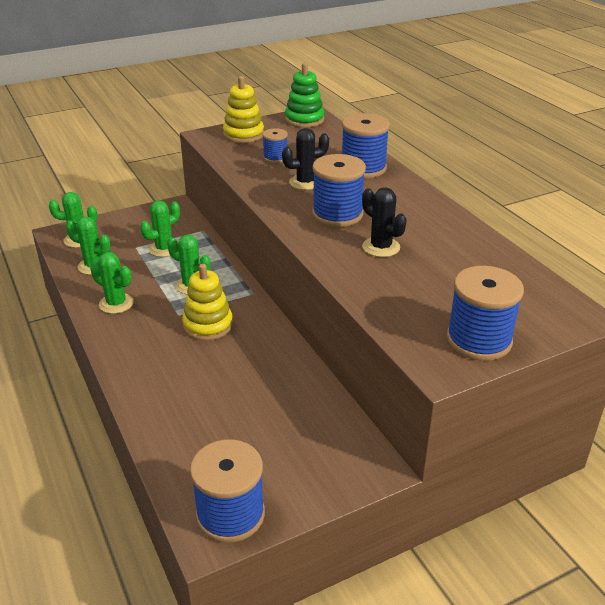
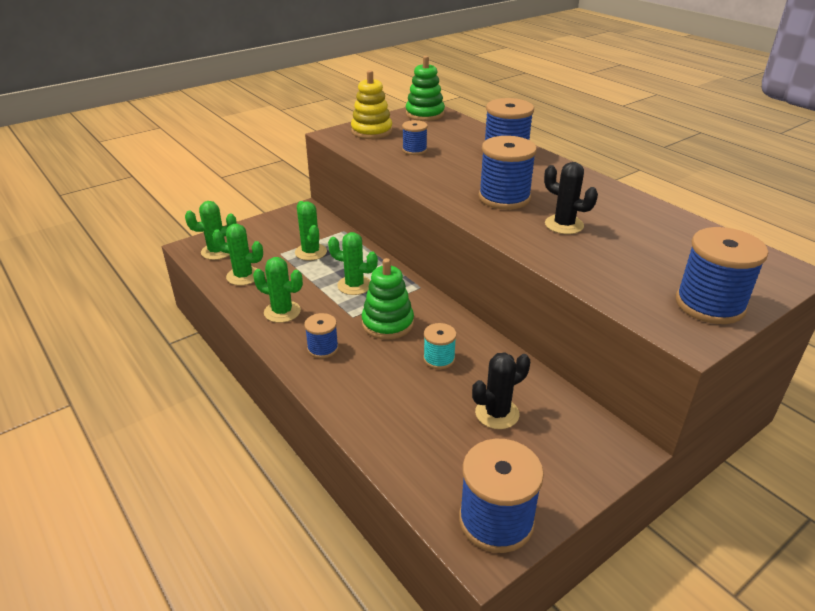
camera: 10 degrees left, 0 degrees up
green cactus [140,200,180,257] -> green cactus turned 60 degrees counterclockwise [295,201,327,261]
yellow stacking toy [182,264,233,341] -> green stacking toy [362,258,414,340]
black cactus [282,128,329,190] -> black cactus moved to [472,352,530,429]
none -> blue spool [304,313,339,358]
none -> turquoise spool [423,323,457,369]

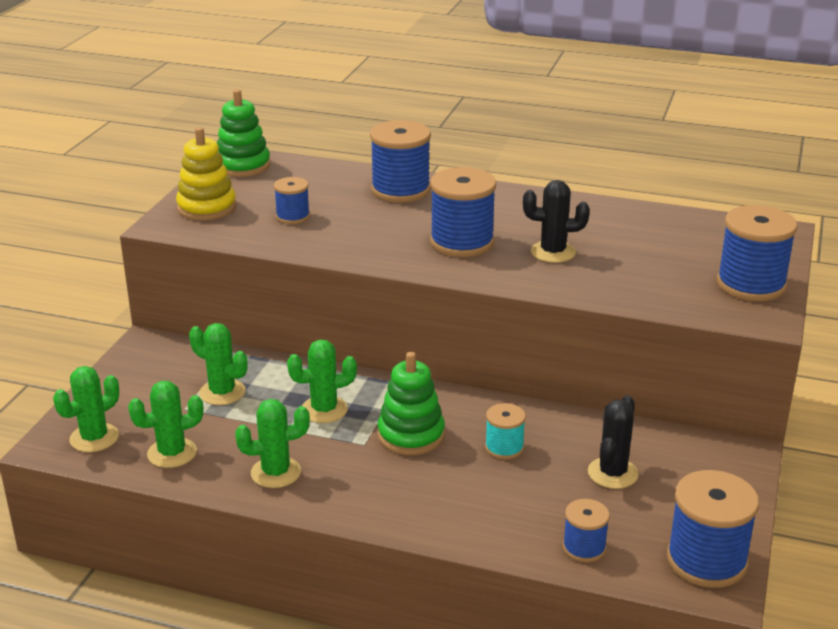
camera: 35 degrees left, 5 degrees down
blue spool [304,313,339,358] -> blue spool moved to [563,499,610,562]

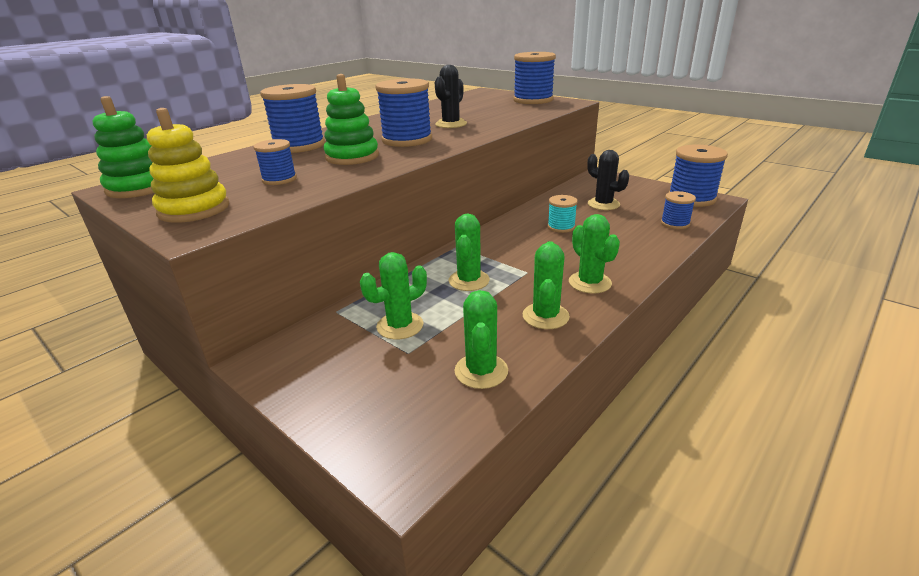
camera: 65 degrees left, 0 degrees up
green cactus [53,366,119,452] -> green cactus moved to [569,214,620,294]
green stacking toy [378,352,445,455] -> green stacking toy moved to [324,74,379,165]

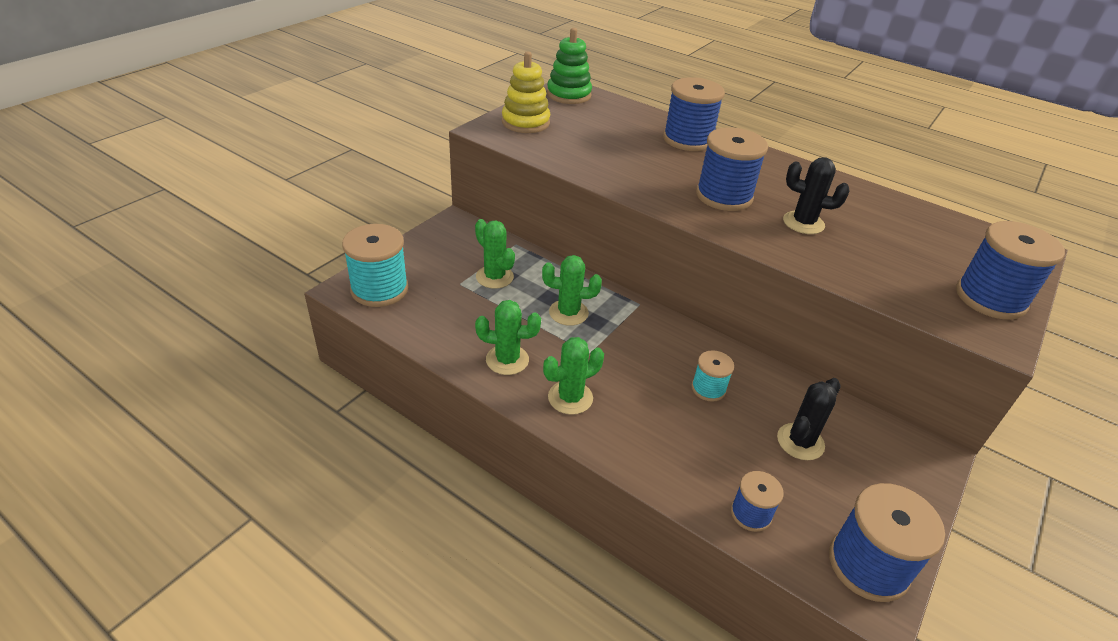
camera: 80 degrees right, 10 degrees up
blue spool [254,139,297,185] -> none
green stacking toy [324,74,379,165] -> none
green cactus [455,290,508,389] -> none
none -> turquoise spool [342,224,408,307]

